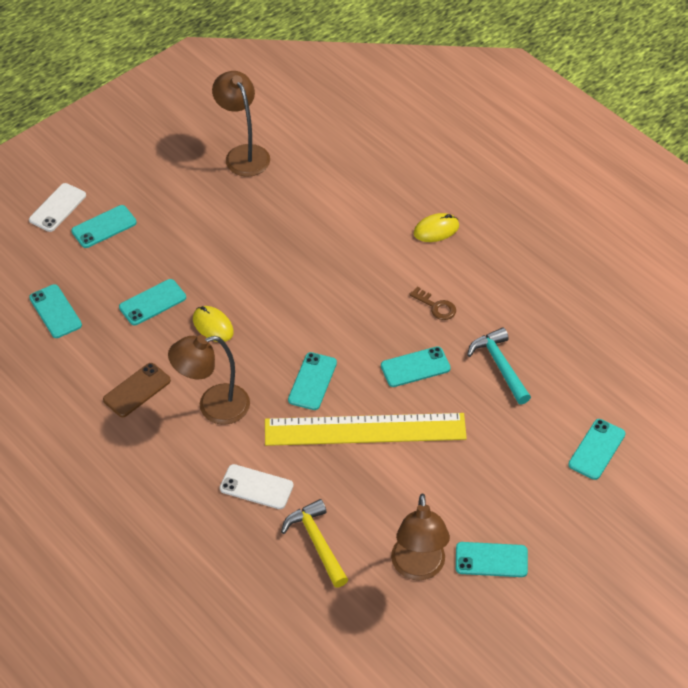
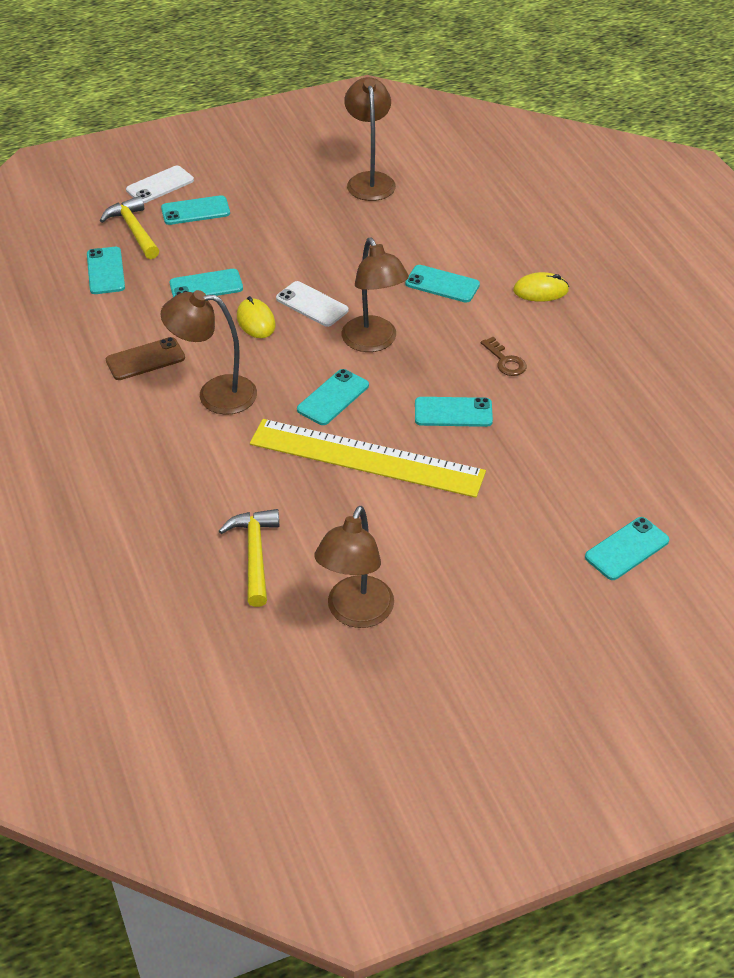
camera: 20 degrees right, 5 degrees down
white phone [220,464,293,509] -> white phone moved to [276,281,348,327]
turquoise phone [456,542,528,577] -> turquoise phone moved to [405,265,480,302]
turquoise hammer [467,327,531,405] -> none
none -> yellow hammer [100,196,159,259]
none -> brown lamp [342,237,409,352]

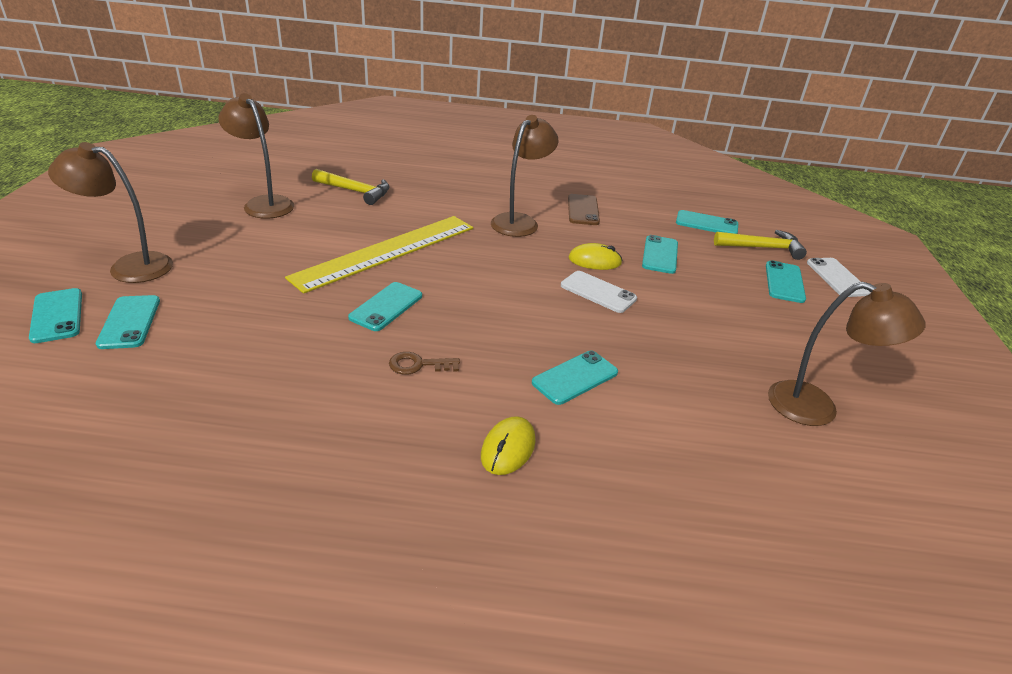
camera: 115 degrees right, 10 degrees down
white phone [276,281,348,327] -> white phone turned 60 degrees clockwise [561,271,637,313]
turquoise phone [297,369,369,425] -> turquoise phone moved to [29,288,82,343]
brown lamp [342,237,409,352] -> brown lamp moved to [48,142,173,283]

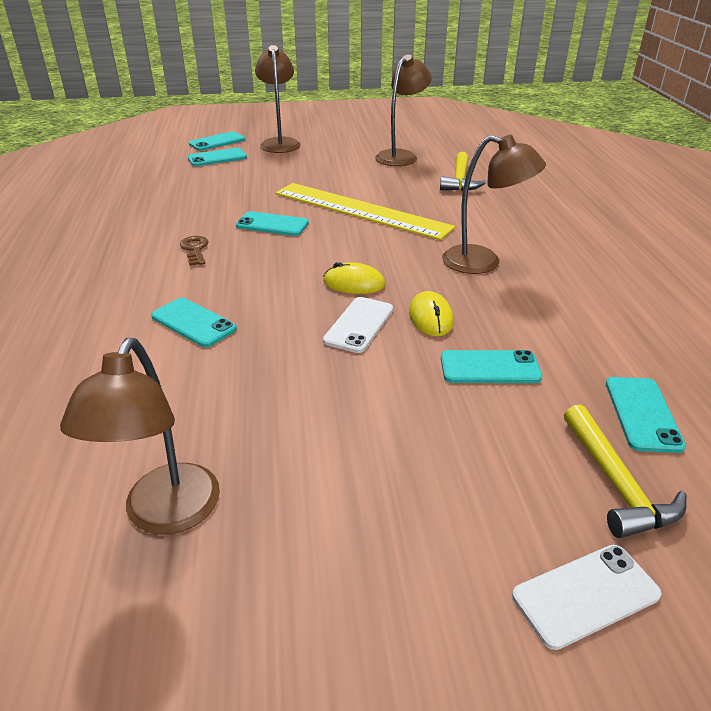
camera: 80 degrees right, 0 degrees up
yellow mouse [481,416,536,475] -> yellow mouse moved to [323,262,385,294]
brown phone [568,194,600,225] -> none
turquoise phone [766,260,806,303] -> none

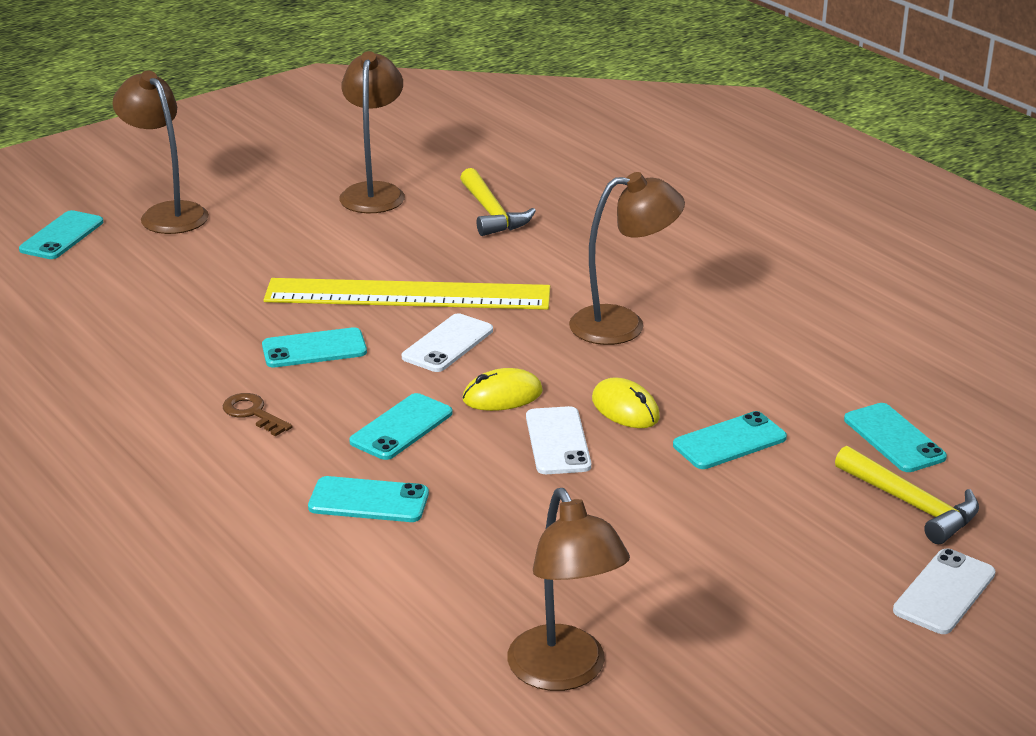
camera: 30 degrees left, 5 degrees down
turquoise phone [188,148,247,166] -> turquoise phone moved to [349,393,452,460]
none -> white phone [402,313,493,372]

